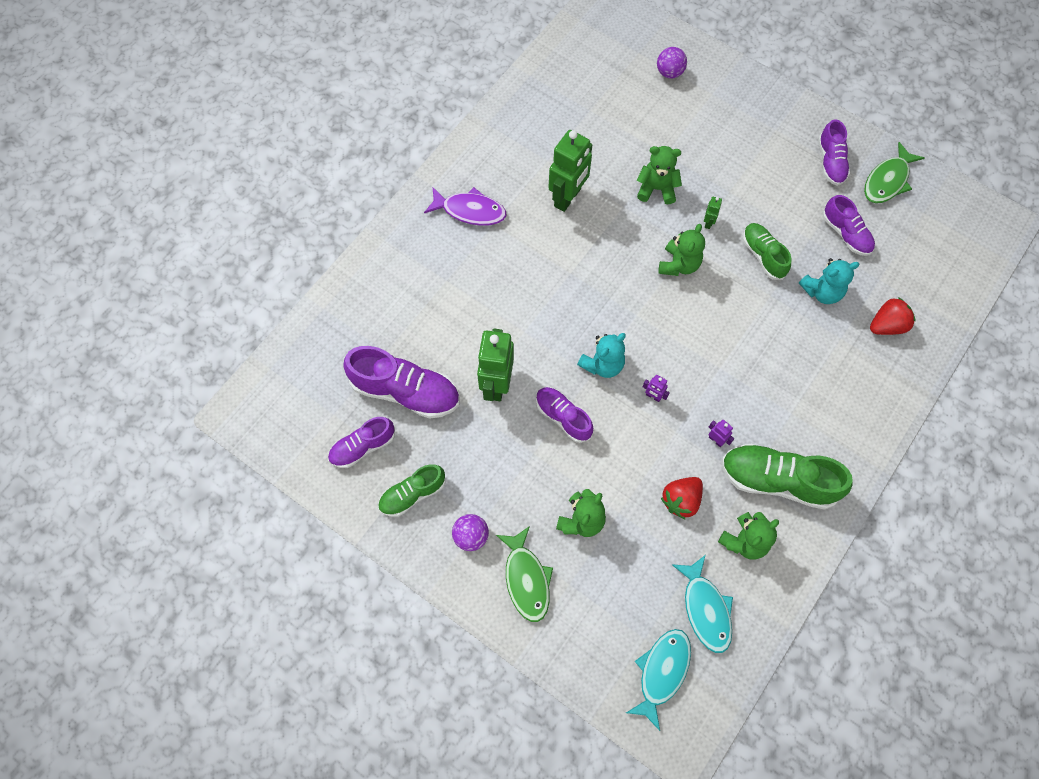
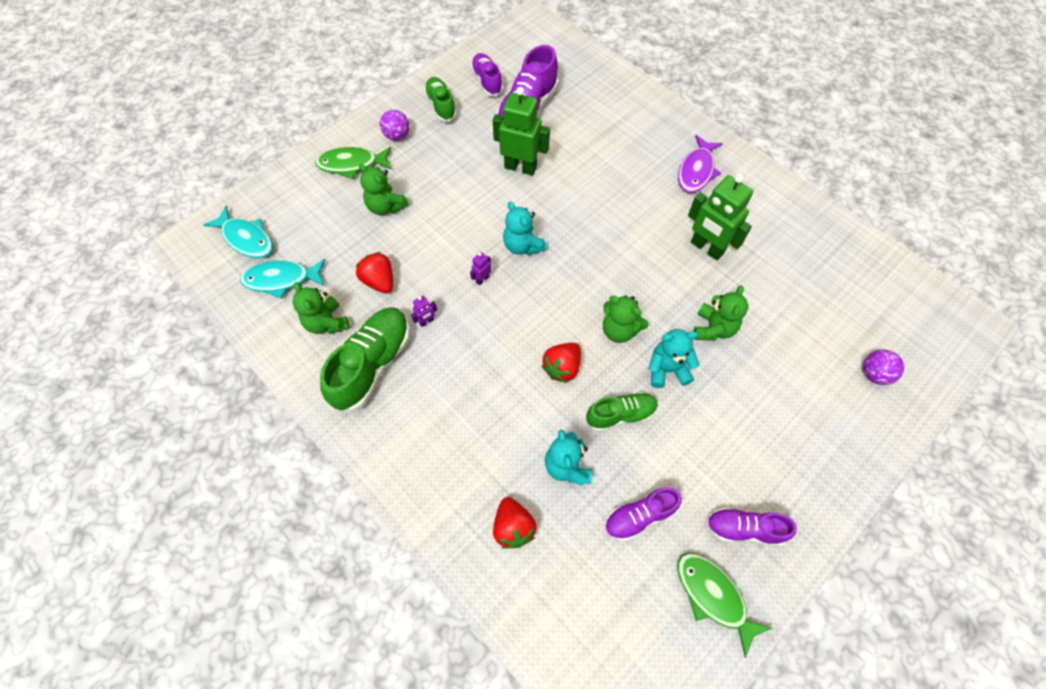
camera: 100 degrees right, 5 degrees down
purple shoe [536,387,593,443] -> none
green robot [704,197,722,229] -> turquoise teddy bear [648,329,699,388]
none -> red strawberry [542,343,581,383]

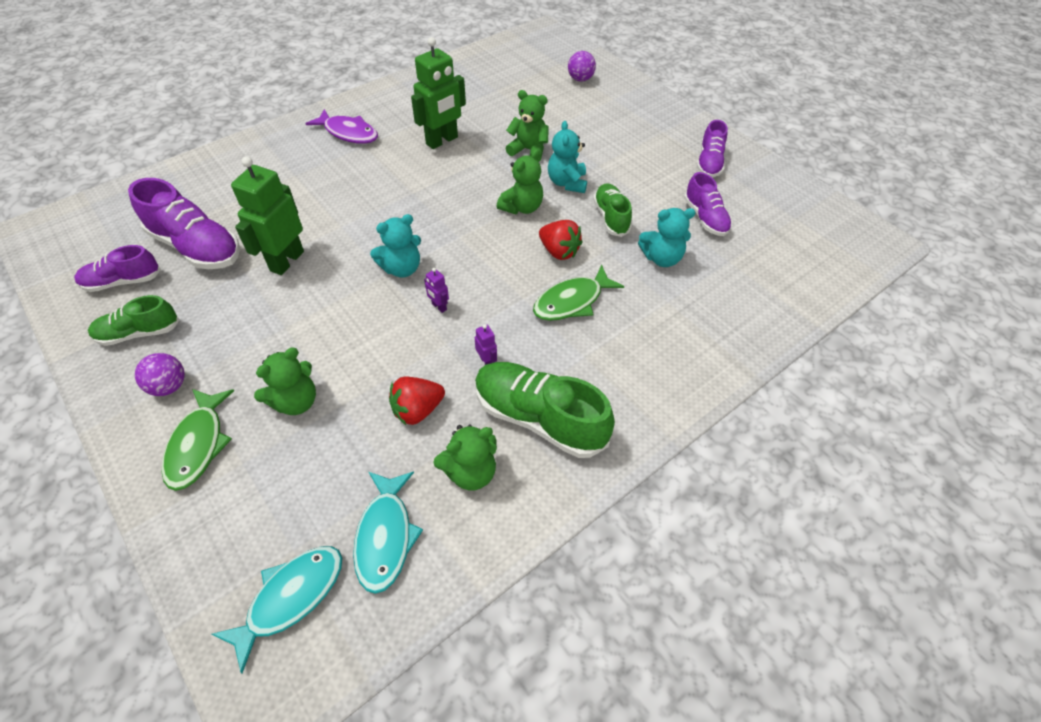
camera: 85 degrees left, 10 degrees down
red strawberry [493,497,537,549] -> none
green fish [677,553,773,658] -> green fish moved to [533,265,624,321]

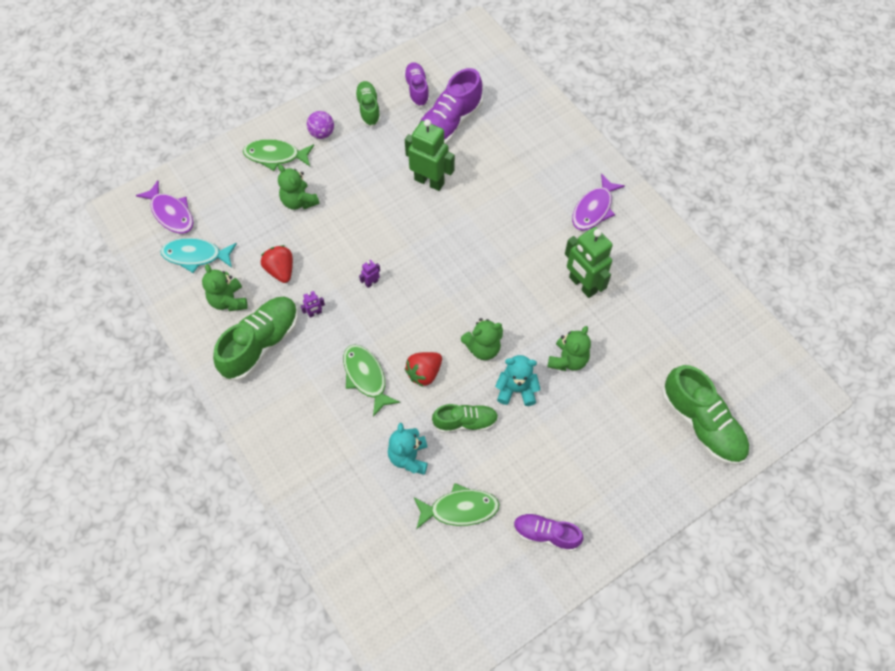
camera: 95 degrees right, 10 degrees up
turquoise fish [212,546,342,674] -> purple fish [136,180,193,233]
turquoise teddy bear [370,214,421,277] -> none
green teddy bear [497,149,543,214] -> green teddy bear turned 60 degrees counterclockwise [461,318,503,360]
purple ball [568,51,596,82] -> green shoe [662,365,749,465]
purple shoe [684,172,732,236] -> green fish [414,483,500,529]

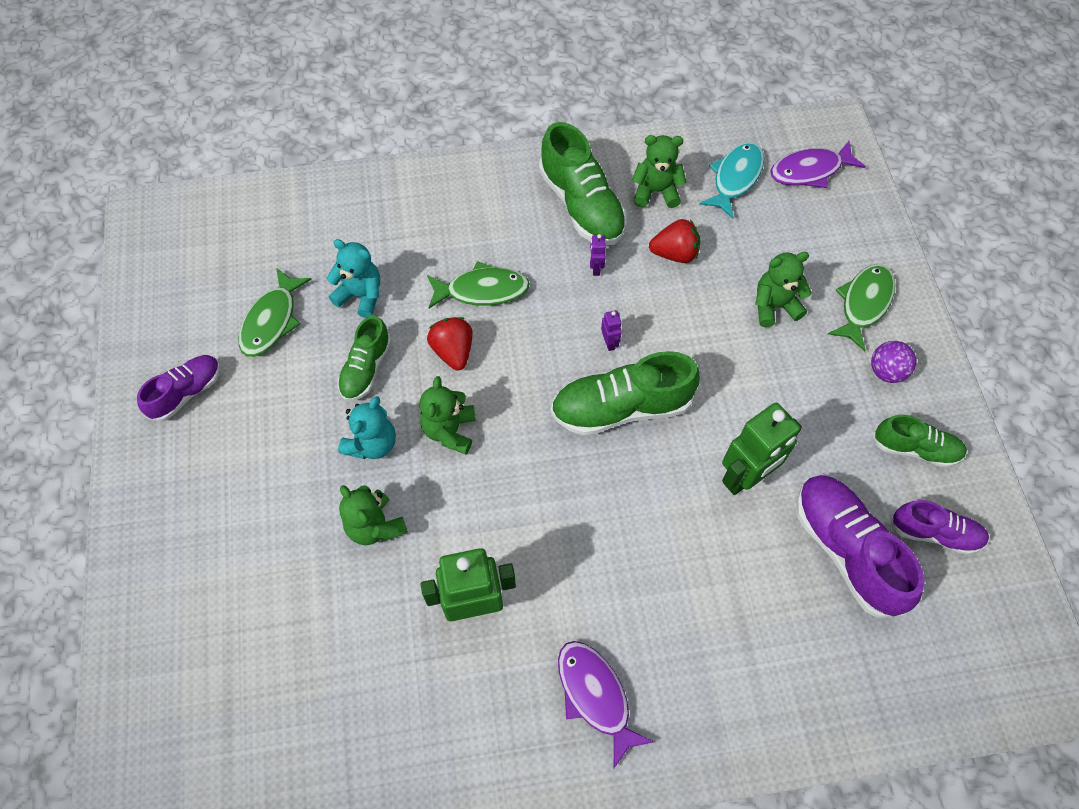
camera: 115 degrees right, 0 degrees up
green shoe [662,365,749,465] -> green shoe moved to [551,351,700,436]

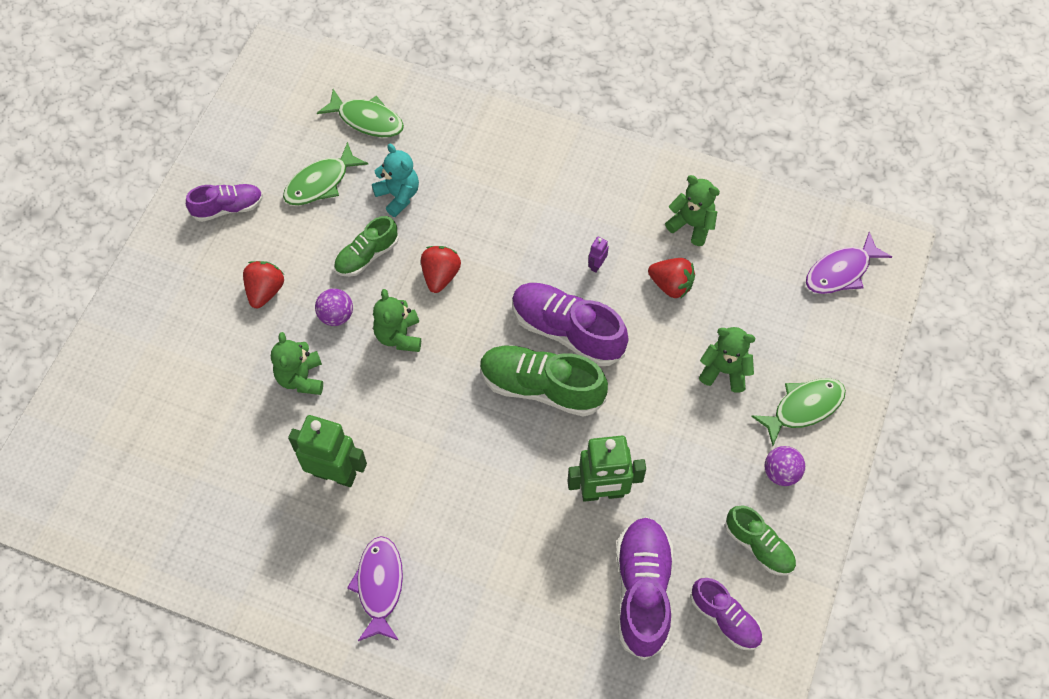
camera: 30 degrees right, 0 degrees up
turquoise teddy bear [338,396,396,459] -> purple ball [315,288,353,326]
green teddy bear [420,376,476,454] -> green teddy bear turned 45 degrees counterclockwise [373,289,421,352]
green fish [427,261,530,309] -> green fish moved to [317,89,404,137]
green shoe [539,122,627,245] -> none
purple robot [601,310,622,351] -> purple shoe [512,283,629,366]
turquoise fish [700,142,764,218] -> none
purple fish [770,141,866,188] -> purple fish turned 45 degrees counterclockwise [806,232,892,294]
none -> red strawberry [243,261,284,308]

